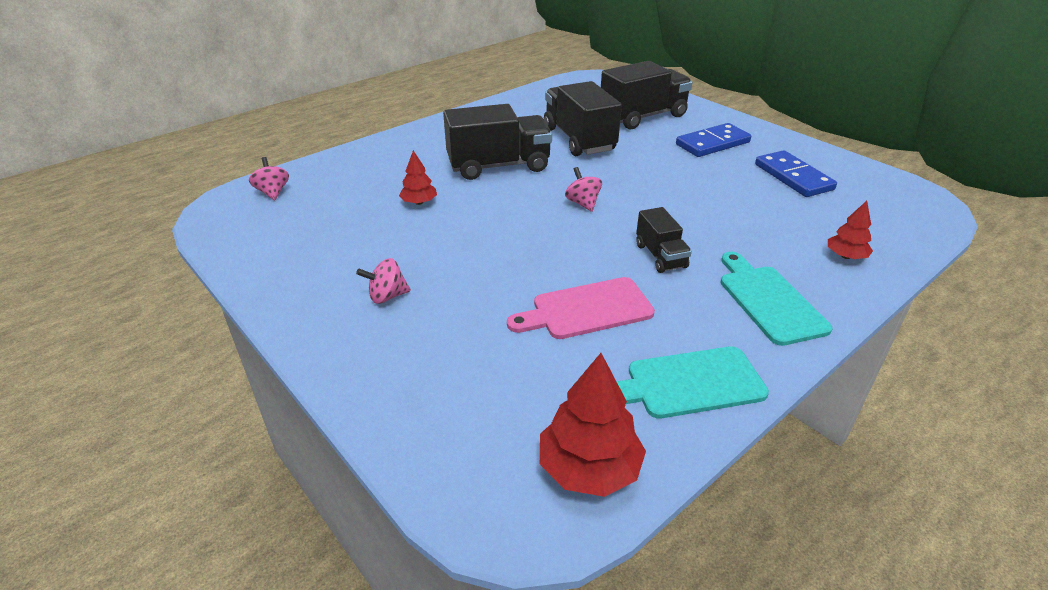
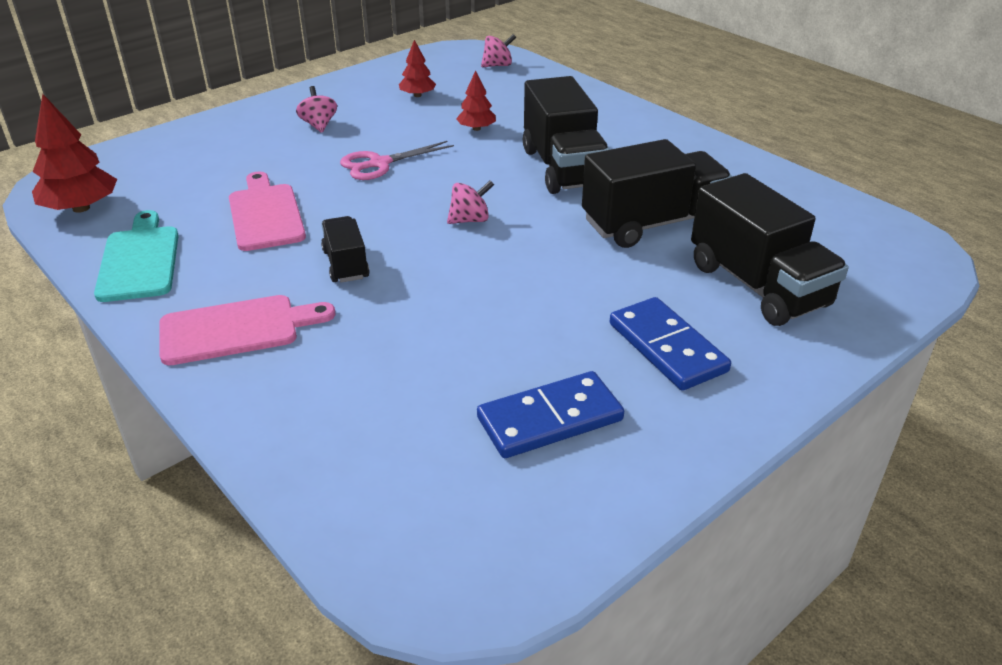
camera: 90 degrees right, 0 degrees up
black truck [636,207,692,273] -> black truck turned 90 degrees clockwise [321,216,370,283]
turquoise cutting board [721,252,832,346] -> pink cutting board [159,295,335,365]
red tree [828,201,873,259] -> red tree moved to [399,40,436,97]
none -> pink scissors [340,141,454,180]

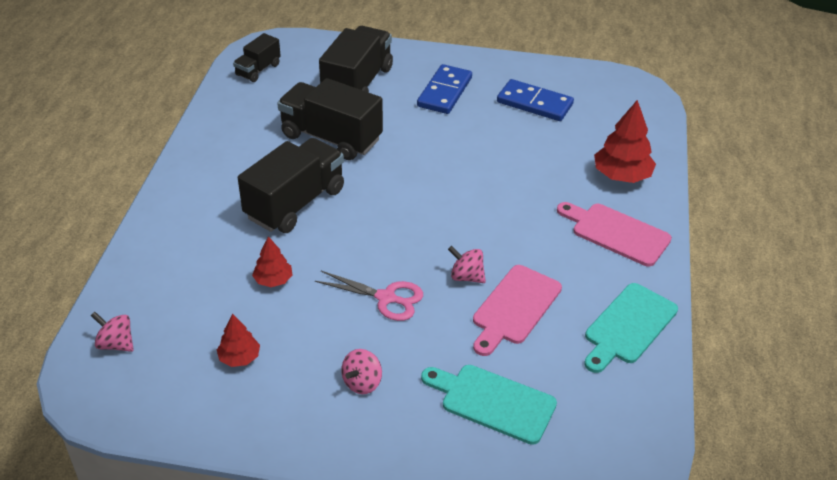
camera: 130 degrees left, 5 degrees up
red tree [32,94,117,213] -> red tree moved to [594,100,656,183]
black truck [321,216,370,283] -> black truck moved to [233,33,281,82]
pink spinning top [447,180,494,224] -> pink spinning top moved to [448,246,486,283]
none -> turquoise cutting board [421,365,557,445]

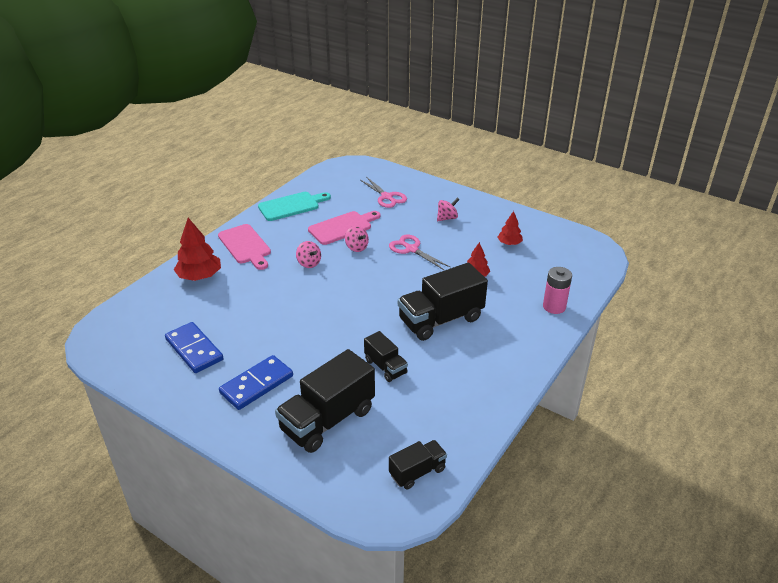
camera: 155 degrees left, 5 degrees down
pink spinning top [91,312,134,352] -> pink spinning top moved to [296,241,321,268]
black truck [277,78,383,160] -> black truck [364,331,408,382], size x0.54
turquoise cutting board [421,365,557,445] -> pink scissors [360,177,407,208]
none -> pink battery [543,267,572,314]

